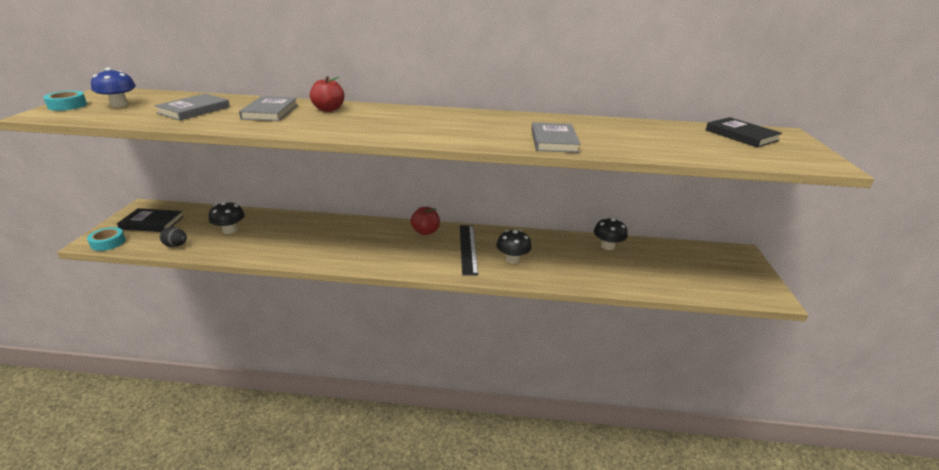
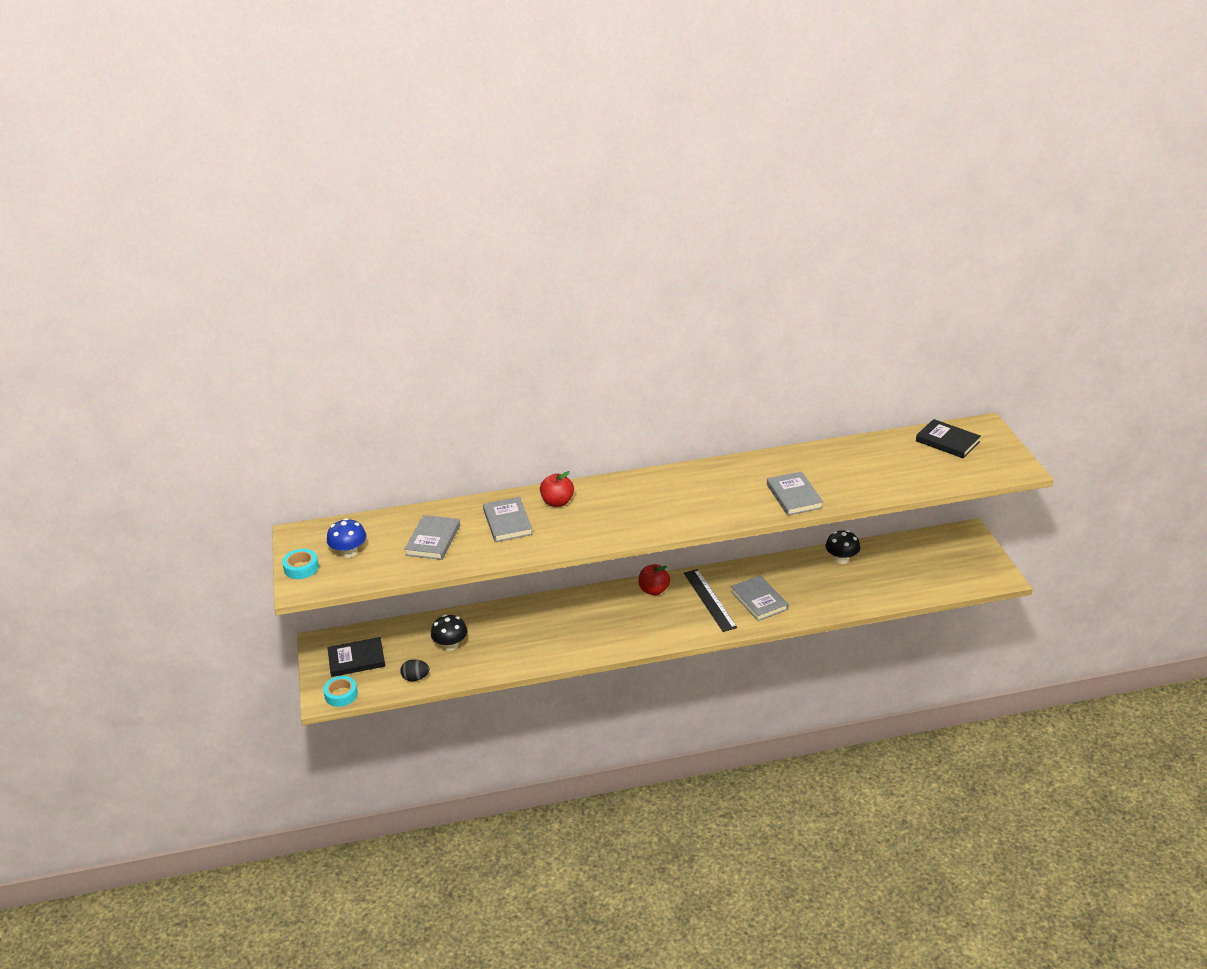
camera: 15 degrees left, 5 degrees up
black mushroom [496,230,532,264] -> grey book [731,575,789,621]

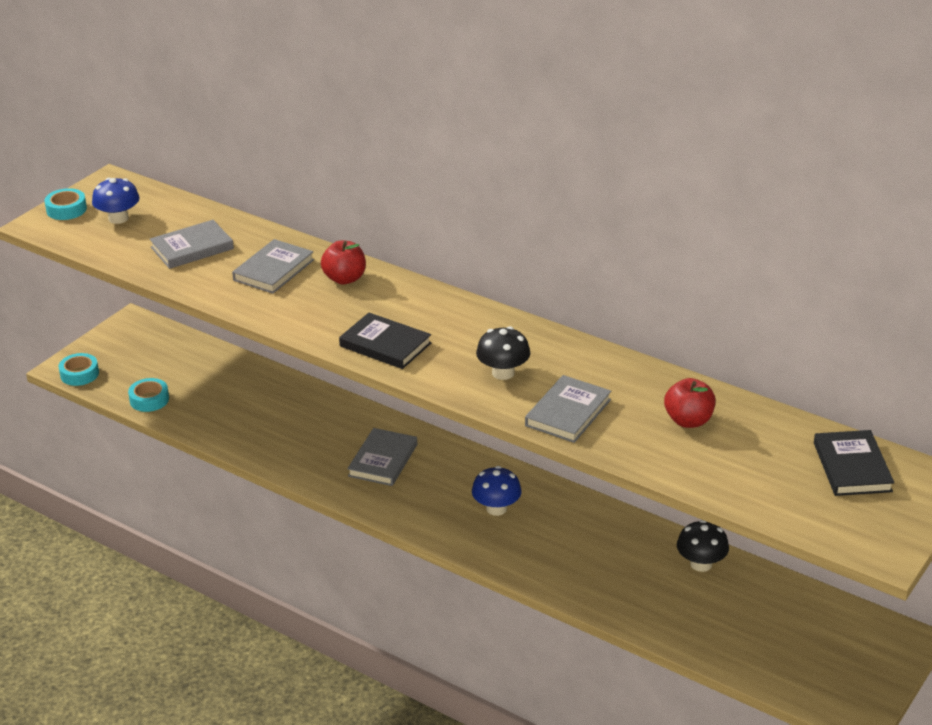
camera: 45 degrees right, 0 degrees up
black book [327,637,385,677] -> black book moved to [339,313,431,369]
black egg [400,659,430,681] -> turquoise tape [128,378,169,412]
black mushroom [431,614,468,651] -> black mushroom moved to [476,326,530,380]
red apple [639,564,670,595] -> red apple moved to [664,378,716,428]
black ruler [684,569,737,632] -> blue mushroom [472,466,522,516]
grey book [731,575,789,621] -> grey book moved to [347,428,417,486]

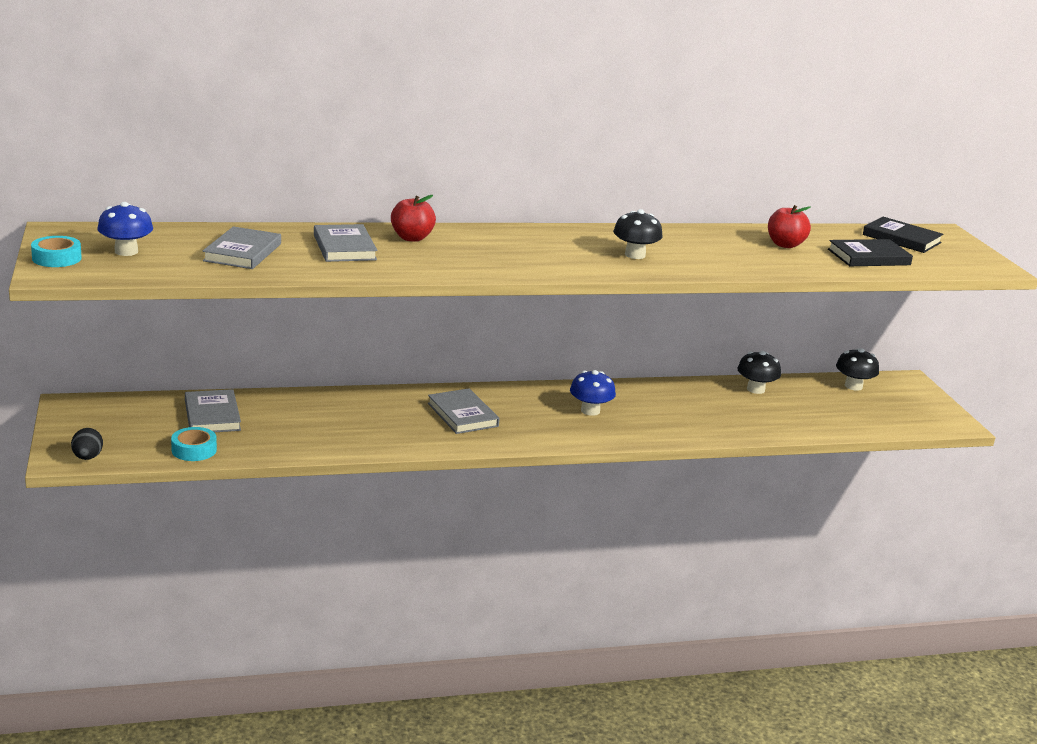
camera: 50 degrees left, 10 degrees down
turquoise tape [59,353,99,386] -> black egg [71,428,103,460]
black book [339,313,431,369] -> black book moved to [828,239,913,266]
grey book [525,375,611,443] -> grey book moved to [185,389,241,432]
none -> black mushroom [836,348,879,391]

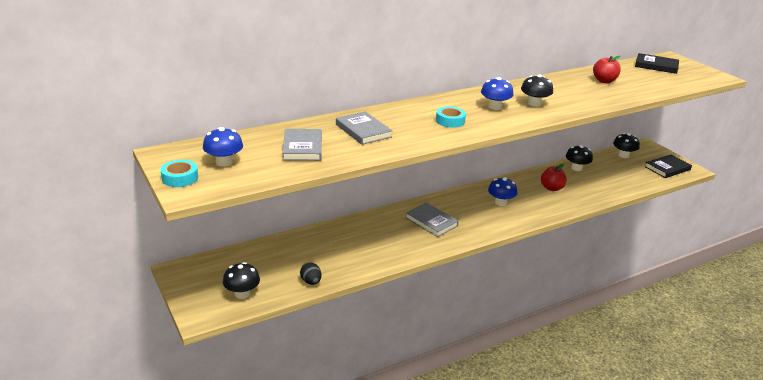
camera: 15 degrees left, 5 degrees up
black egg [71,428,103,460] -> black egg moved to [300,262,321,285]
turquoise tape [171,427,217,461] -> turquoise tape moved to [436,106,466,128]
grey book [185,389,241,432] -> none
red apple [391,195,436,242] -> red apple moved to [541,164,567,191]
black book [828,239,913,266] -> black book moved to [645,155,692,178]
none -> black mushroom [223,262,260,299]
none -> blue mushroom [481,77,514,110]

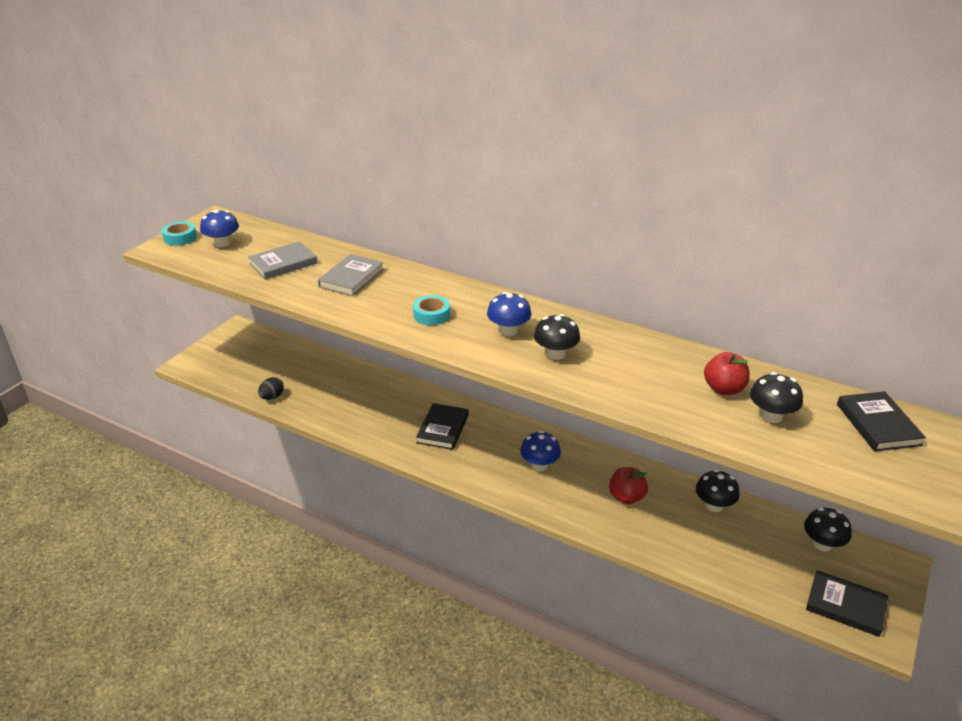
camera: 60 degrees right, 5 degrees up
black mushroom [223,262,260,299] -> black mushroom moved to [750,372,803,423]
grey book [405,203,459,237] -> black book [416,403,469,450]

